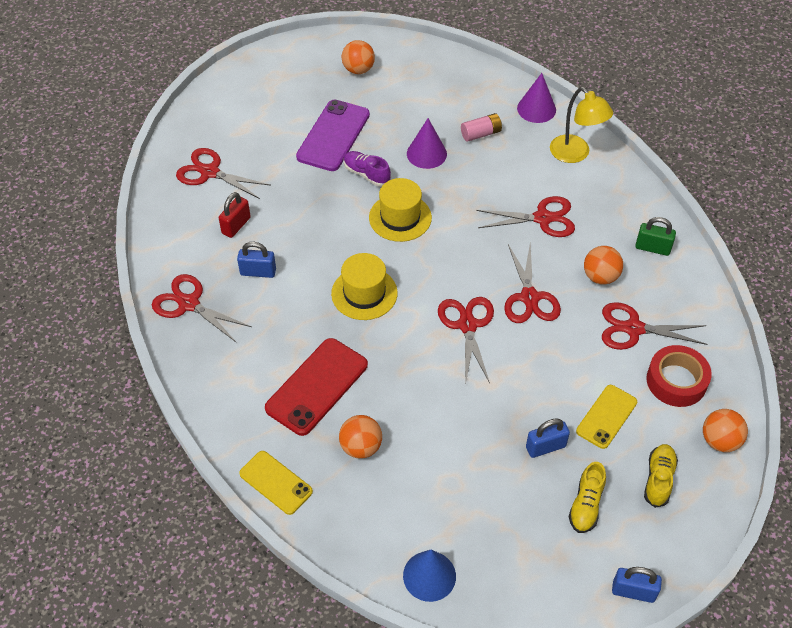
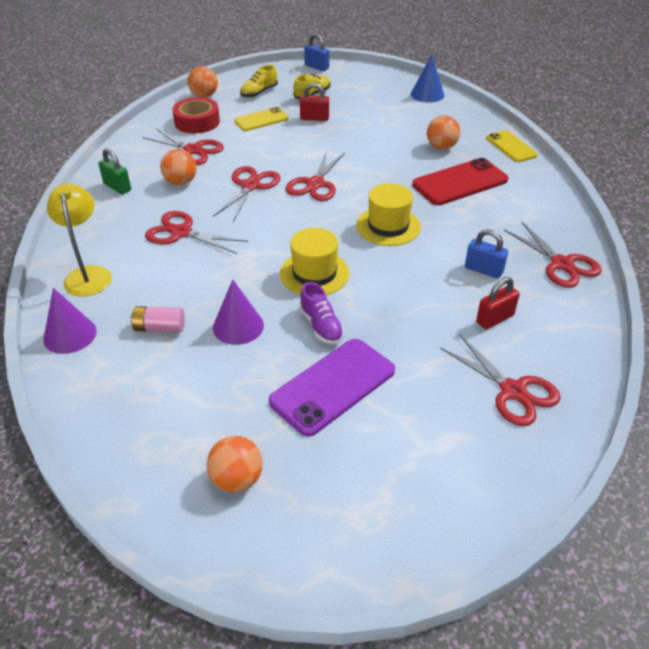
camera: 155 degrees left, 10 degrees down
blue padlock [526,419,570,458] -> red padlock [300,83,329,121]

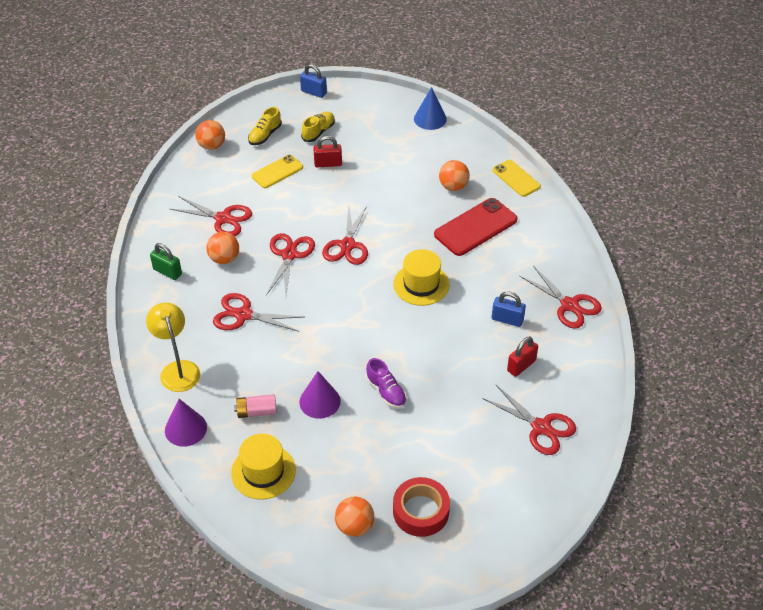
camera: 10 degrees left, 5 degrees up
red tape [172,97,220,134] -> red tape moved to [393,477,450,537]
purple phone [269,339,395,437] -> none
yellow hat [280,228,350,295] -> yellow hat moved to [231,434,296,500]

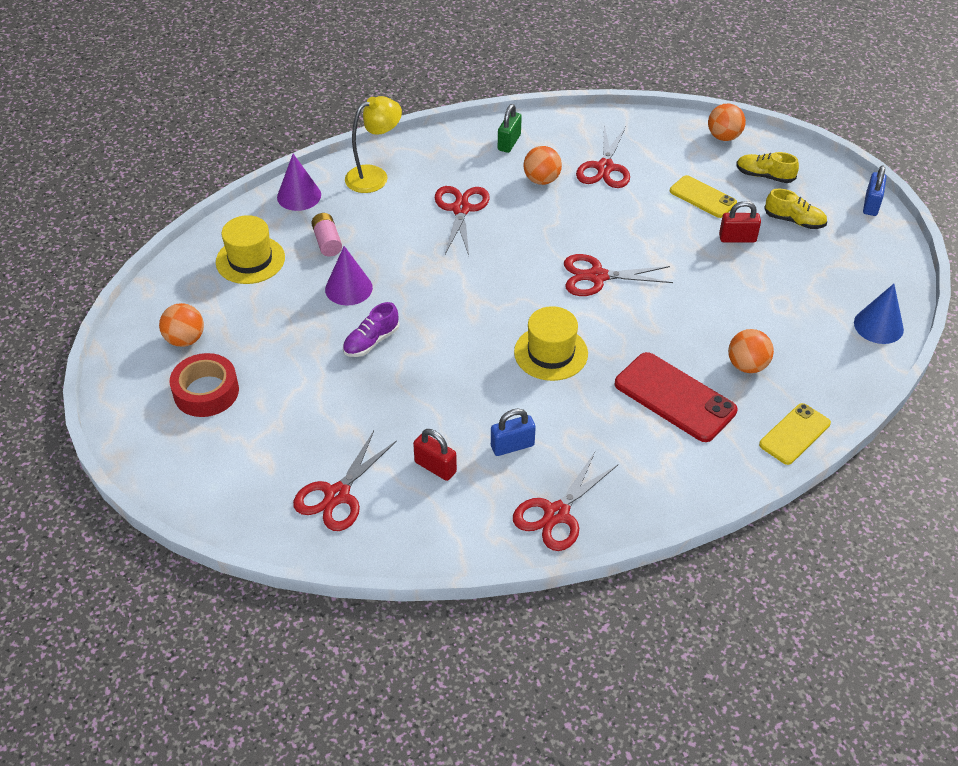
camera: 80 degrees right, 0 degrees up
red scissors [266,233,315,295] -> none
red padlock [313,136,342,167] -> red padlock turned 75 degrees counterclockwise [719,201,761,242]
blue padlock [492,291,526,327] -> blue padlock turned 60 degrees clockwise [491,409,536,456]

